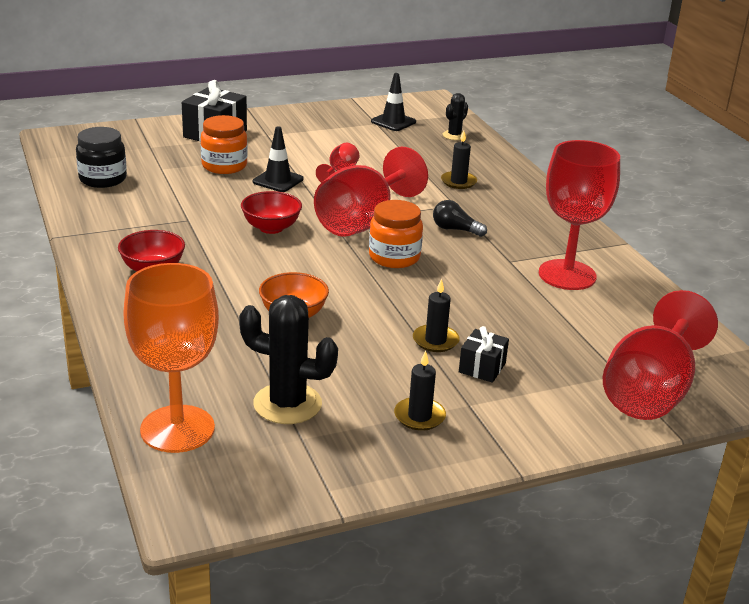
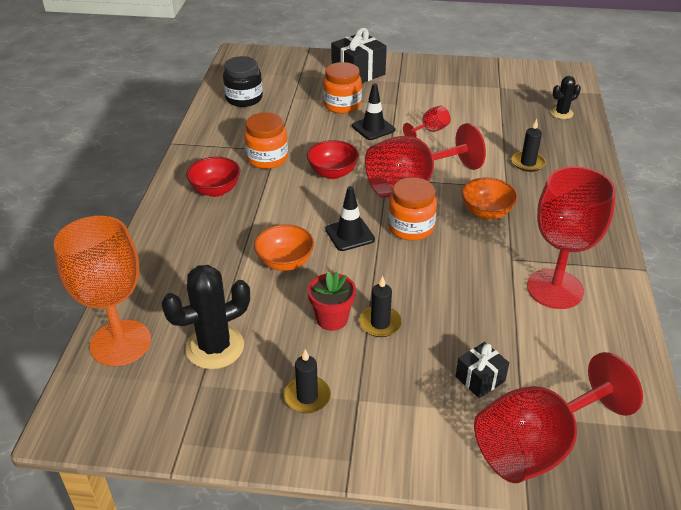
camera: 30 degrees right, 10 degrees up
black cactus [239,295,338,424] -> black cactus turned 75 degrees counterclockwise [161,265,250,369]
black traffic cone [371,73,416,131] -> black traffic cone moved to [325,186,375,251]
black light bulb [433,200,487,237] -> orange bowl [461,177,518,220]
black gift [459,326,509,383] -> black gift moved to [455,342,509,398]
none -> orange jar [244,112,288,169]
none -> red flower pot [308,272,356,331]

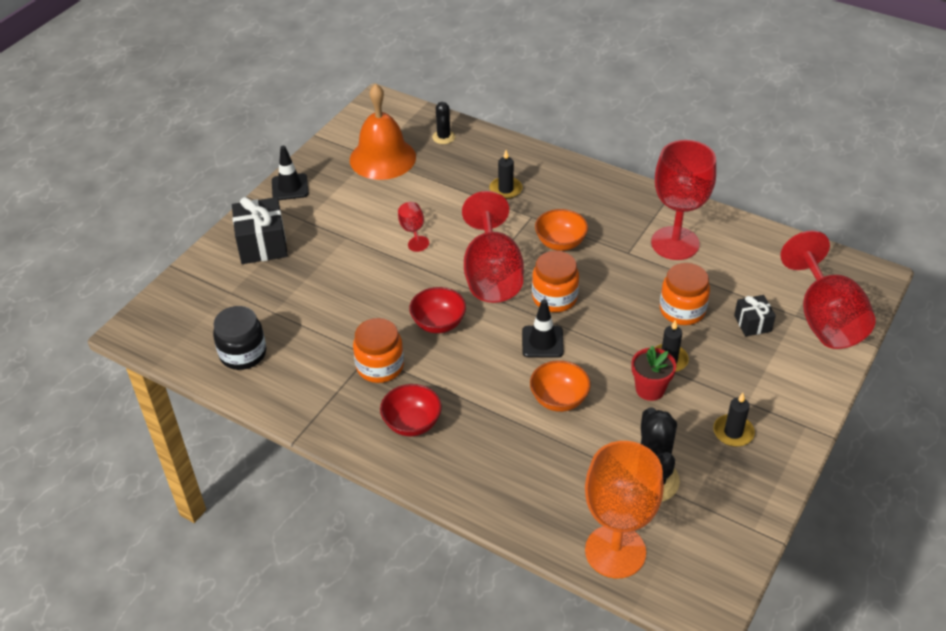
camera: 65 degrees left, 5 degrees up
orange jar [323,62,362,114] -> orange jar moved to [660,263,710,325]
black traffic cone [352,83,395,140] -> black traffic cone moved to [272,146,308,200]
none -> orange bell [350,84,416,180]

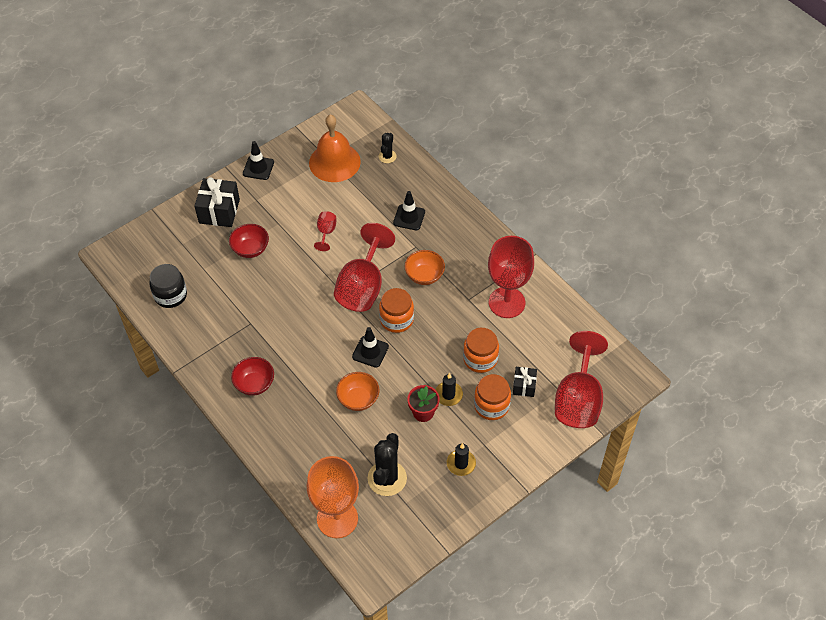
camera: 20 degrees right, 10 degrees up
orange jar [353,318,404,383] -> orange jar moved to [474,374,511,420]
red bowl [409,287,466,333] -> red bowl moved to [229,224,269,258]
black candle [489,150,523,199] -> black traffic cone [393,191,425,230]

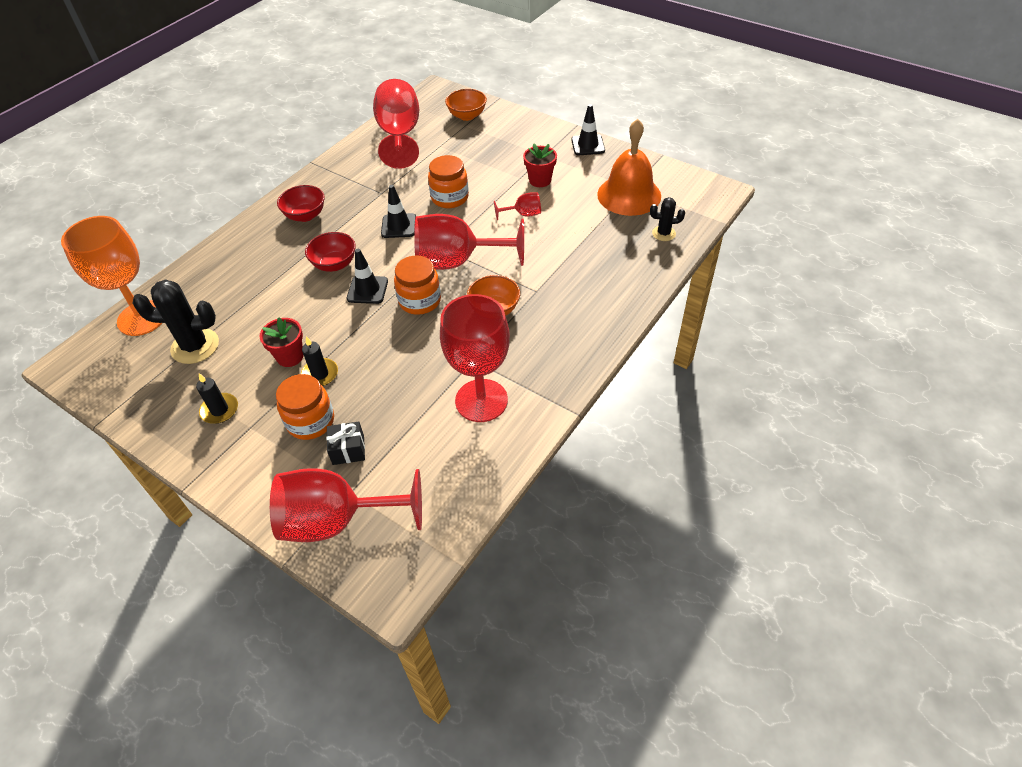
camera: 75 degrees right, 5 degrees down
black jar [149,264,187,308] -> red goblet [373,79,419,169]
black gift [194,177,240,227] -> none
red bowl [229,224,269,258] -> red bowl moved to [305,232,356,272]
orange bowl [336,372,379,411] -> orange bowl moved to [445,89,487,121]
black traffic cone [393,191,425,230] -> black traffic cone moved to [381,185,416,238]
orange jar [463,328,499,373] -> orange jar moved to [428,155,469,208]
none -> red flower pot [523,144,557,187]

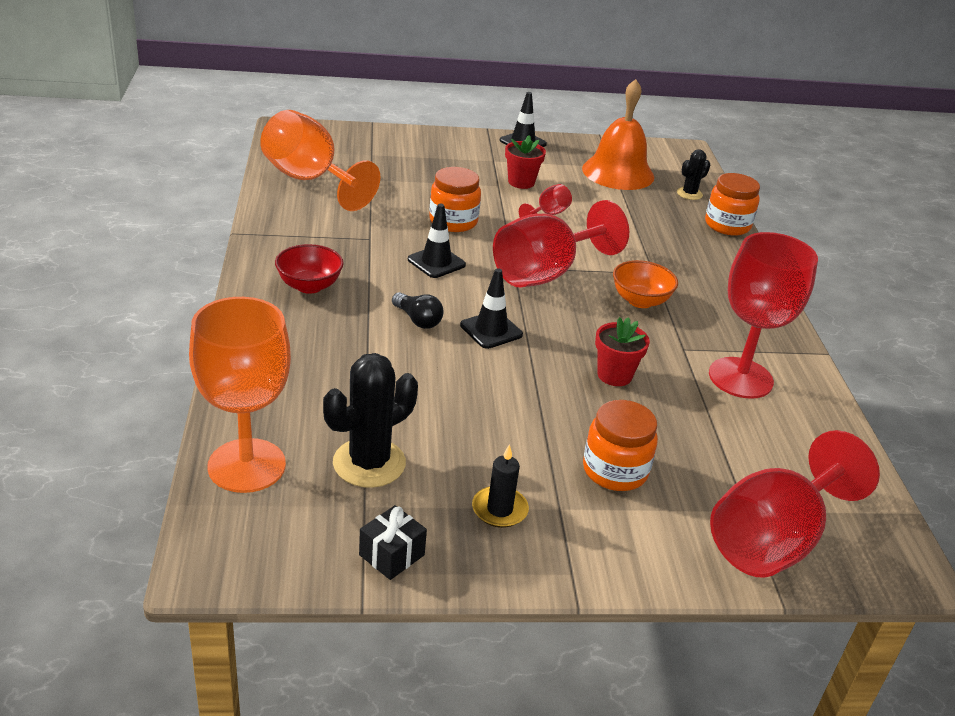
camera: 45 degrees left, 15 degrees down
red flower pot [259,317,303,367] -> red flower pot moved to [595,317,650,386]
black candle [301,336,338,386] -> none
red bowl [305,232,356,272] -> black light bulb [392,292,444,329]
black gift [326,422,365,465] -> black gift moved to [359,505,427,580]
red goblet [373,79,419,169] -> orange goblet [260,110,380,211]
orange jar [394,256,441,315] -> orange jar moved to [705,173,760,236]
orange bowl [445,89,487,121] -> none

